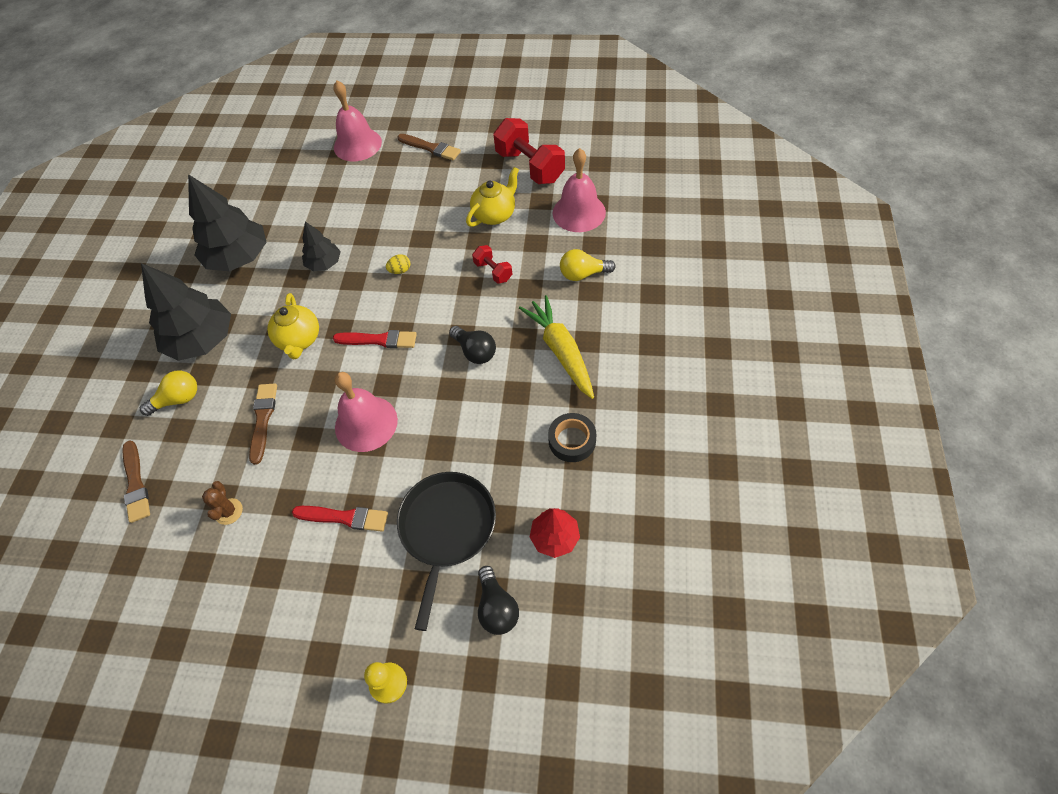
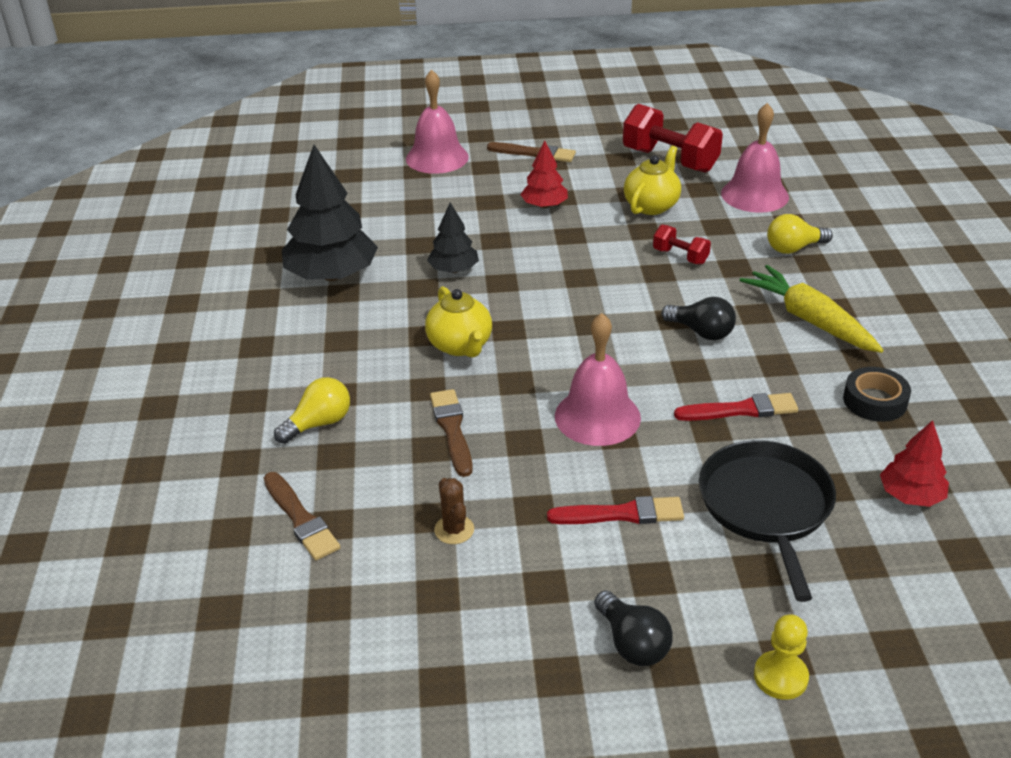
camera: 15 degrees left, 20 degrees down
black tree [141,263,231,361] -> none
red brush [333,330,417,348] -> red brush moved to [674,393,798,421]
yellow egg [386,254,410,274] -> none
black light bulb [478,566,519,635] -> black light bulb moved to [594,590,673,666]
none -> red tree [520,141,568,208]

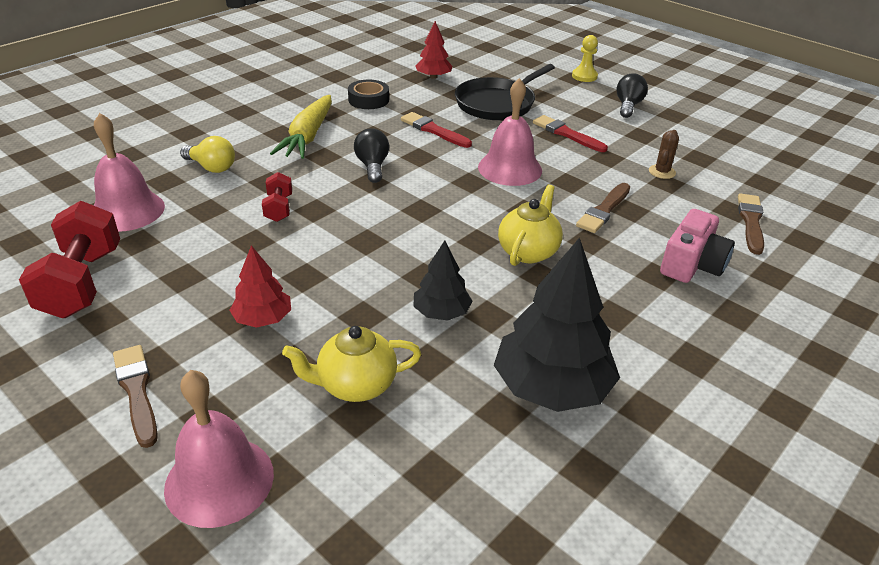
camera: 135 degrees left, 0 degrees up
yellow light bulb [274,377,350,444] -> pink camera [660,209,735,283]
yellow teapot [624,146,681,215] -> yellow teapot moved to [282,326,421,402]

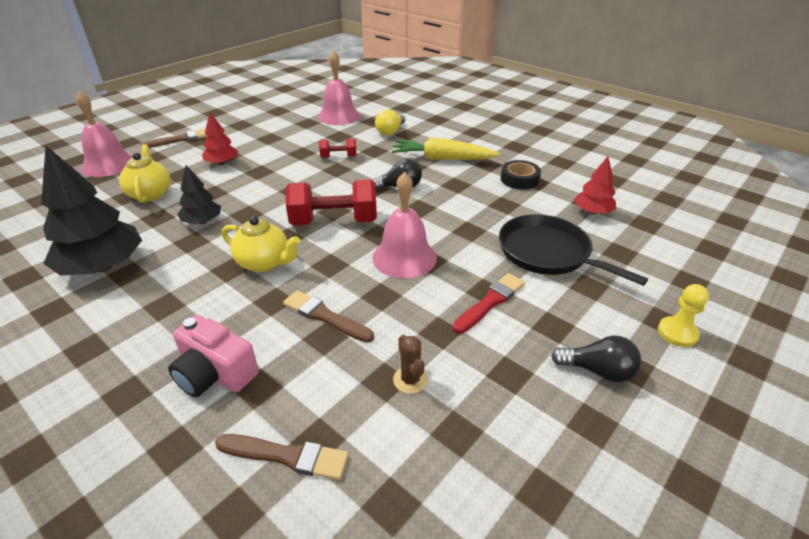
camera: 90 degrees right, 0 degrees up
red dumbbell [19,201,120,318] -> red dumbbell moved to [286,179,377,226]
red brush [401,112,472,148] -> none
brown cactus [649,130,679,179] -> brown cactus turned 45 degrees clockwise [393,335,428,394]

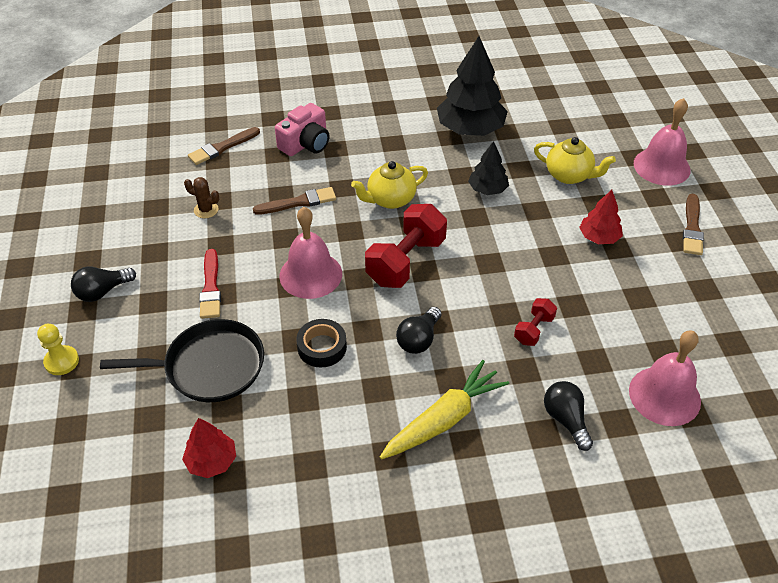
camera: 130 degrees right, 10 degrees up
pink camera [168,315,259,397] -> pink camera turned 150 degrees clockwise [275,103,330,156]
yellow light bulb [375,109,406,135] -> black light bulb [544,381,593,451]
black tape [501,160,541,190] -> black tape moved to [296,319,347,367]

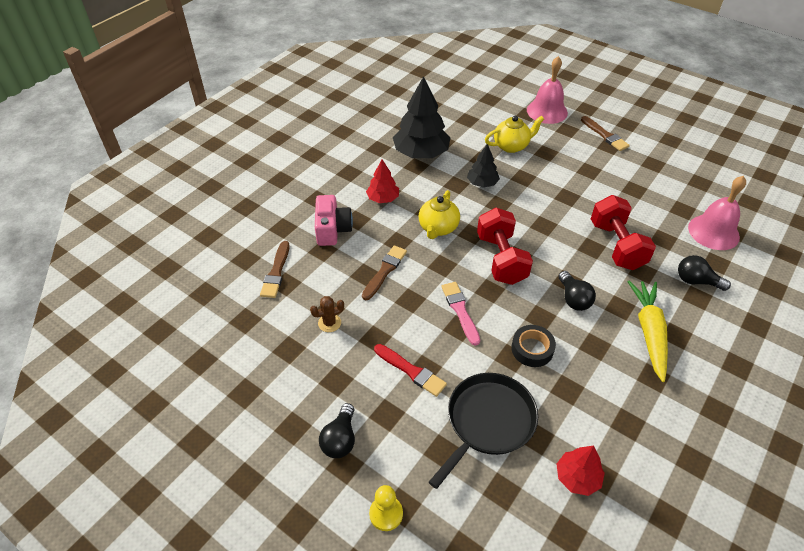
camera: 45 degrees left, 0 degrees up
pink bell [279,207,342,299] -> pink brush [441,282,480,346]
red dumbbell [514,298,557,346] -> red dumbbell [591,195,656,270], size x1.95
red tree [579,190,623,244] -> red tree moved to [366,160,399,203]

